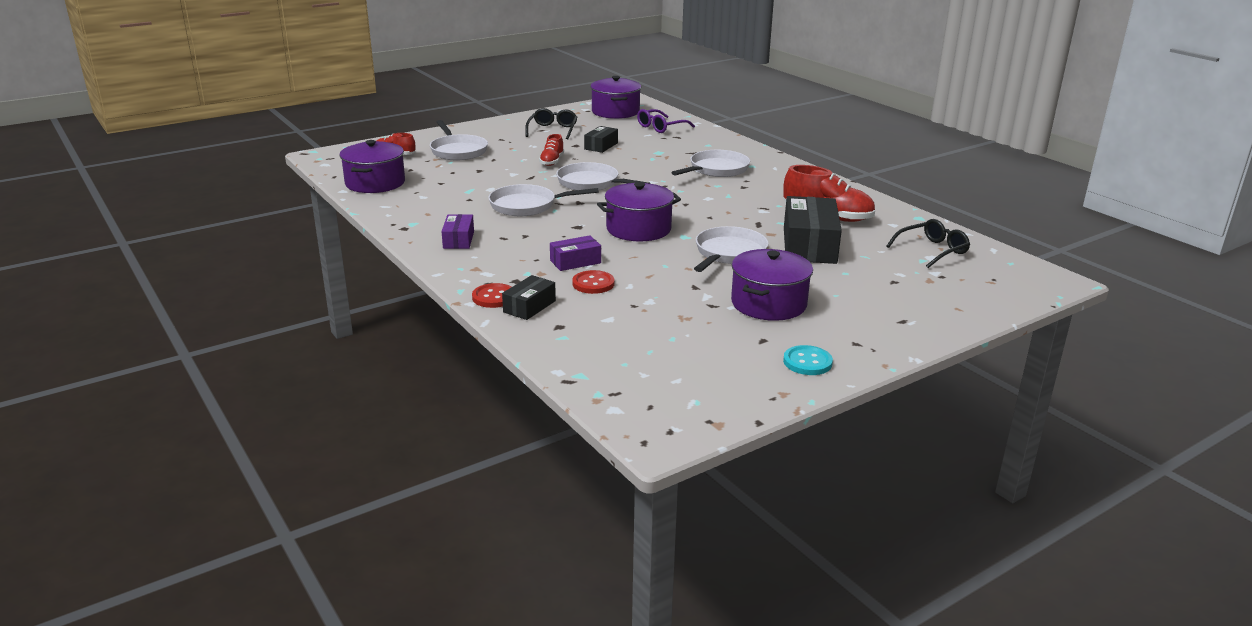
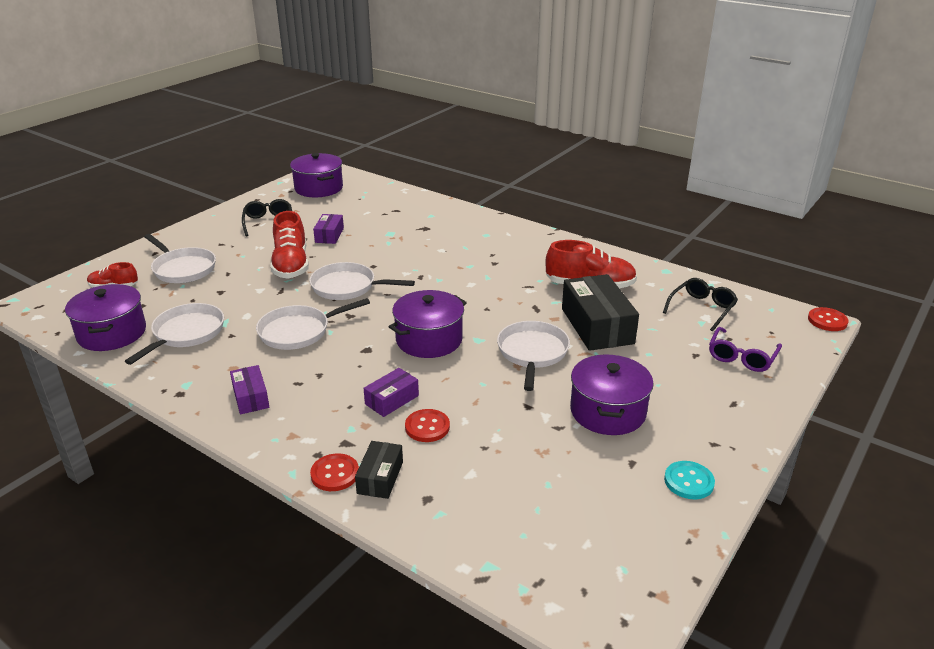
camera: 20 degrees left, 5 degrees up
red shoe [539,134,564,166] -> red shoe [270,211,309,278], size x1.79
black box [584,126,618,153] -> purple box [313,214,344,244]
purple glasses [637,109,695,133] -> purple glasses moved to [709,327,782,372]
white pan [671,150,750,177] -> white pan moved to [125,303,224,365]
none -> red button [808,307,849,331]

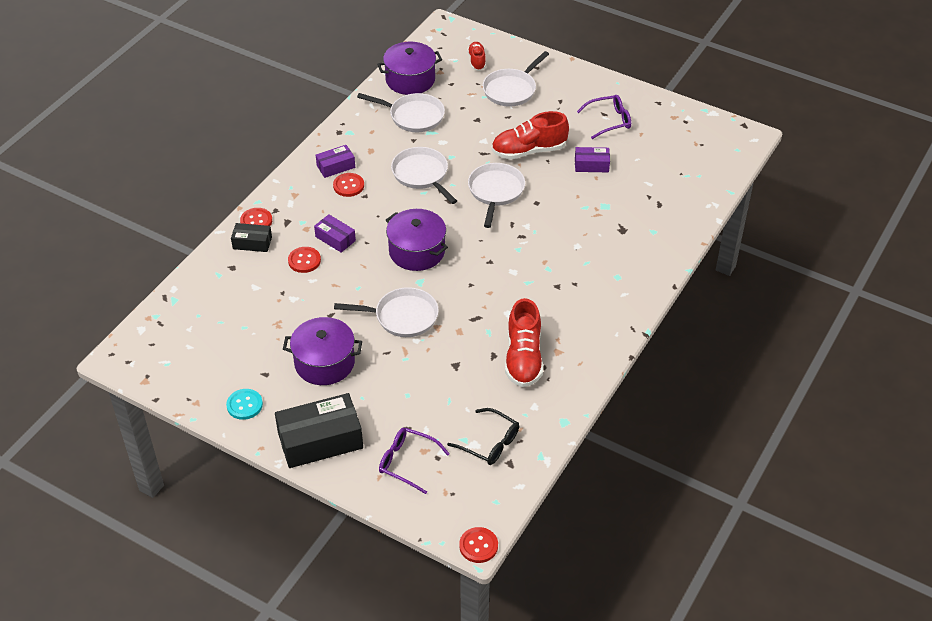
camera: 85 degrees right, 15 degrees up
black glasses [242,199,292,237] -> purple glasses [577,95,631,139]
purple pot [290,153,343,197] -> none
black box [562,274,639,351] -> black box moved to [275,393,363,468]
none -> red button [333,173,364,197]

